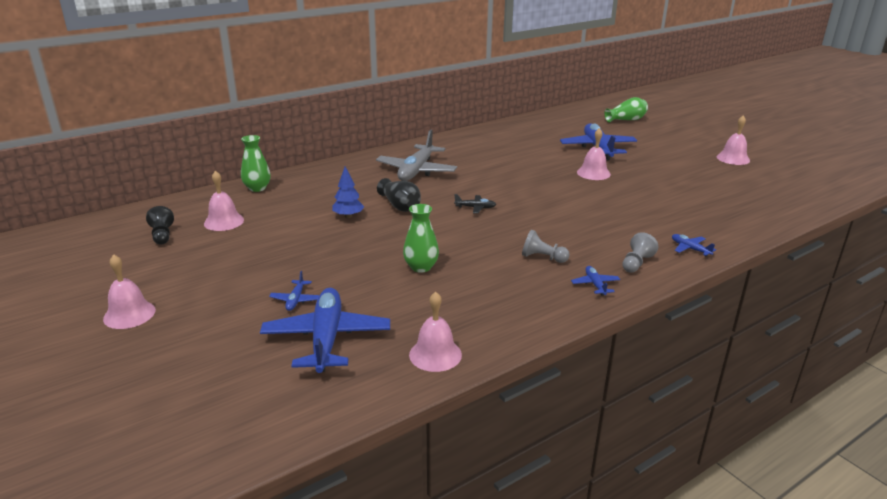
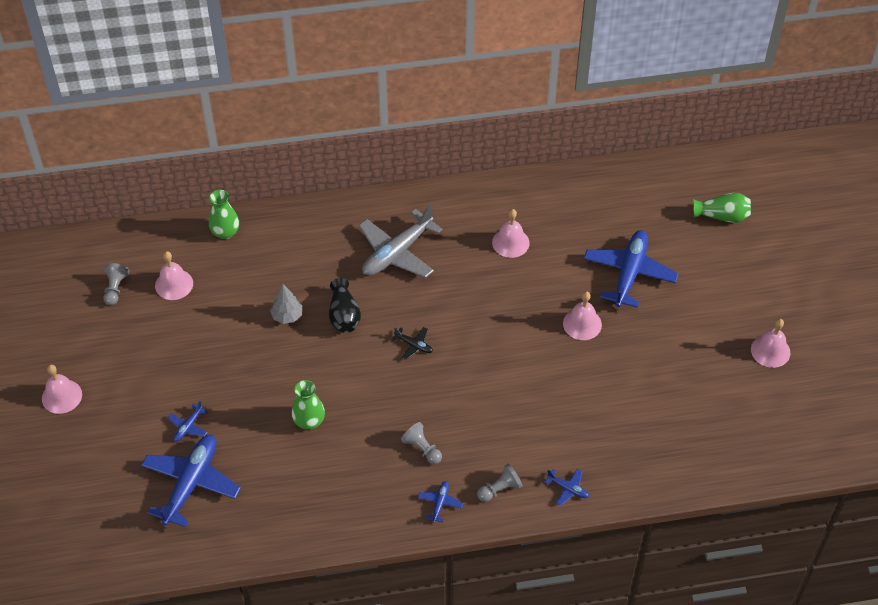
camera: 25 degrees right, 25 degrees up
black pawn [146,206,174,245] -> grey pawn [103,263,129,305]
blue tree [332,166,364,218] -> grey tree [270,284,302,324]
pink bell [409,292,462,372] -> pink bell moved to [492,209,530,258]
blue plane [672,234,716,256] -> blue plane turned 135 degrees clockwise [545,468,589,506]

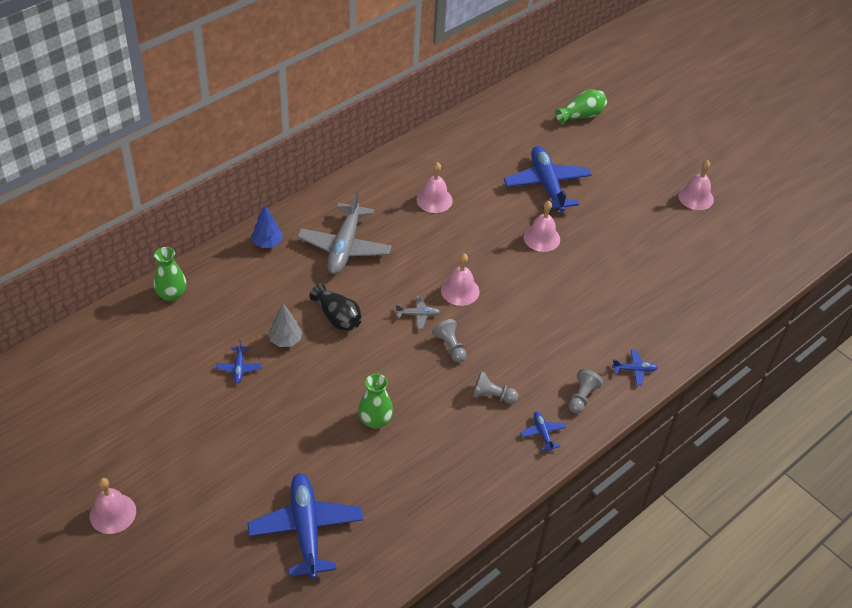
camera: 35 degrees left, 5 degrees down
grey pawn [103,263,129,305] -> grey pawn moved to [432,319,467,363]
pink bell [155,251,193,300] -> pink bell moved to [441,253,479,306]
blue plane [168,401,208,441] -> blue plane moved to [216,340,262,383]
black plane [392,327,433,360] -> grey plane [396,296,440,329]
none -> blue tree [251,205,283,248]

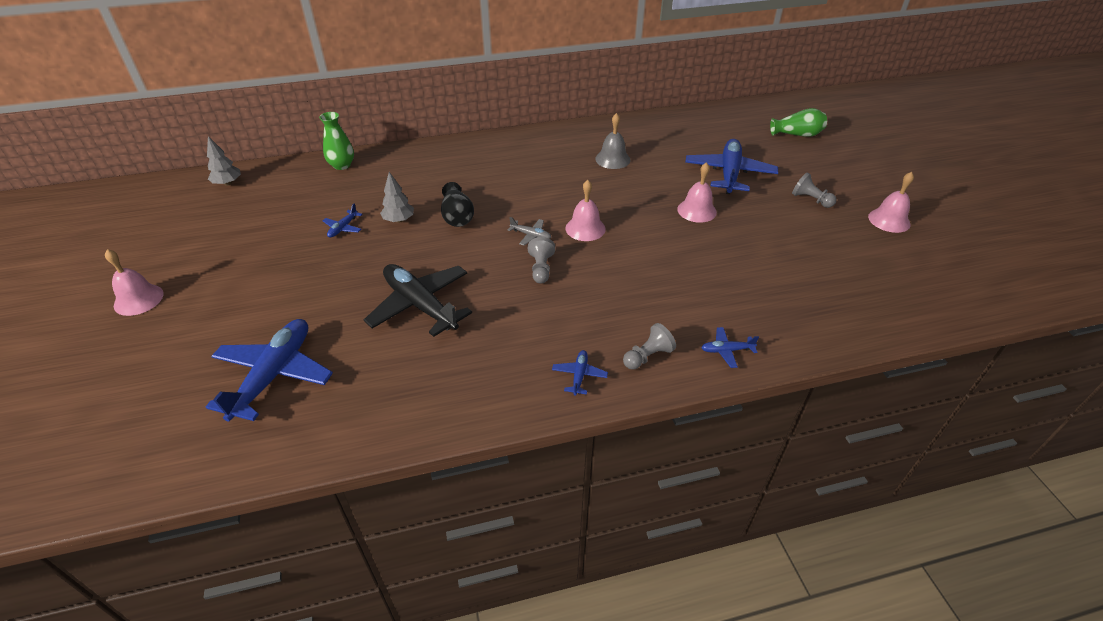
camera: 30 degrees right, 5 degrees down
blue tree [251,205,283,248] -> none
grey plane [297,190,392,274] -> none
green vase [358,374,393,429] -> black plane [364,264,472,337]
pink bell [417,162,453,213] -> grey bell [595,113,631,169]
grey pawn [472,371,518,404] -> grey pawn moved to [792,172,836,208]
blue plane [612,350,658,386] -> blue plane turned 150 degrees clockwise [701,327,759,368]
none -> grey tree [207,136,241,186]

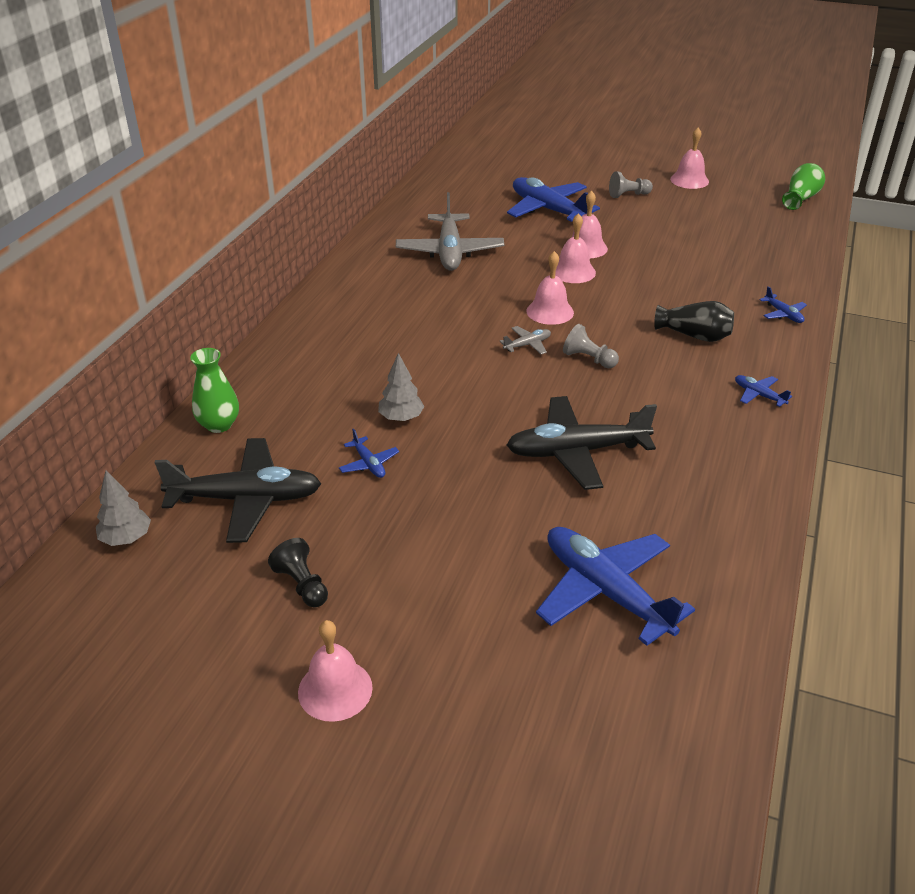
camera: 55 degrees left, 5 degrees down
black vase [441,182,474,227] -> black vase moved to [654,301,734,342]
grey bell [595,113,631,169] -> grey plane [396,192,505,271]
grey pawn [623,323,676,369] -> none
blue plane [701,327,759,368] -> blue plane turned 60 degrees counterclockwise [759,286,807,323]
green vase [770,108,827,137] -> green vase moved to [782,163,825,210]
none -> black plane [155,438,321,543]
none -> black pawn [268,538,328,607]
none -> pink bell [555,213,596,283]

